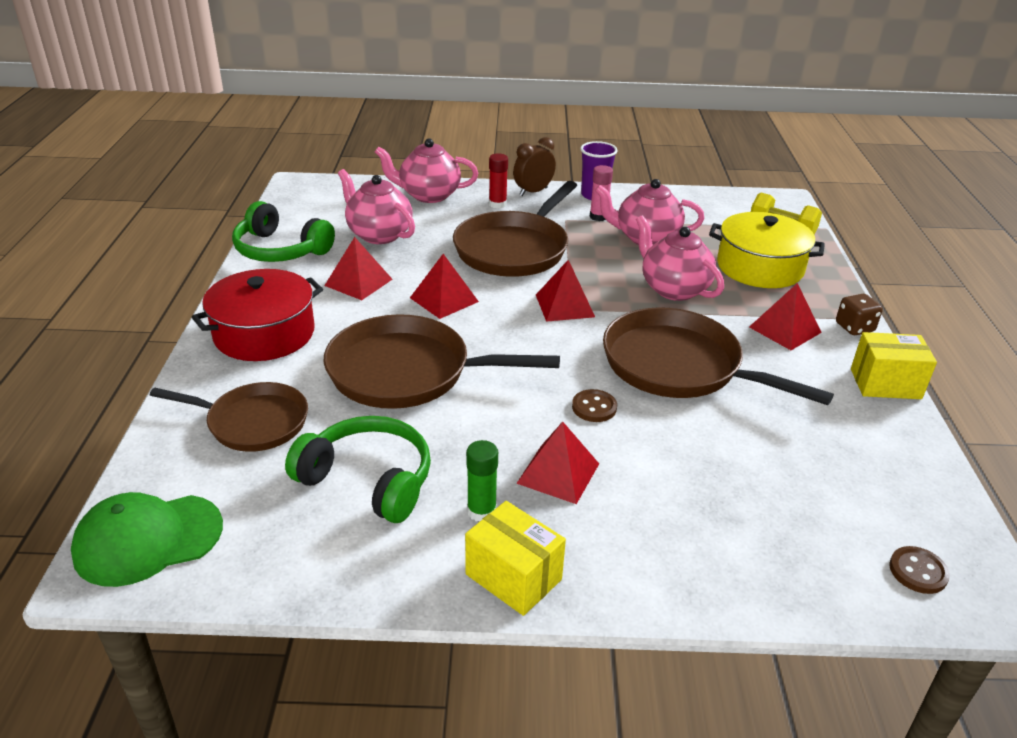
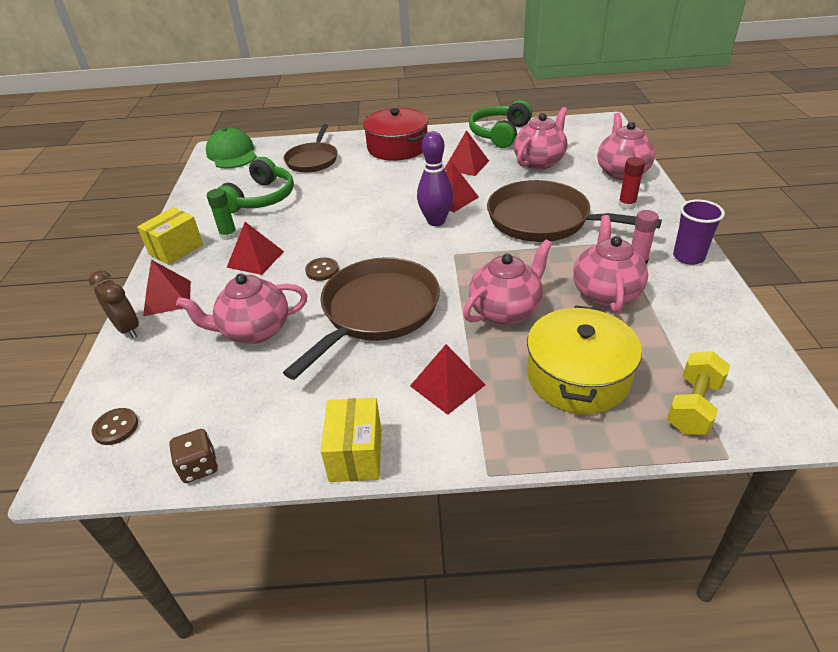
camera: 90 degrees right, 5 degrees up
brown pan [324,314,560,409] -> none
brown clock [513,137,556,196] -> brown clock moved to [89,270,139,338]
red pyramid [536,260,595,322] -> red pyramid moved to [143,260,191,316]
brown dice [836,294,883,335] -> brown dice moved to [169,429,218,483]
none -> pink teapot [176,274,307,344]
none -> purple bowling pin [417,131,453,226]

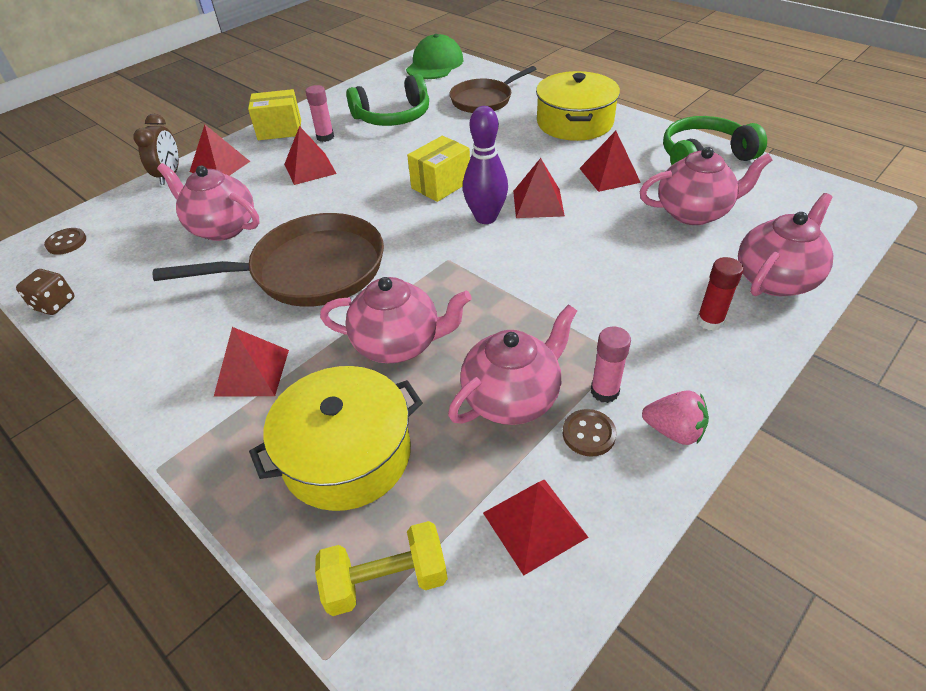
camera: 45 degrees right, 5 degrees up
green glue stick [207,189,237,240] -> pink glue stick [306,85,334,142]
brown button [305,258,339,281] -> brown button moved to [563,409,616,457]
yellow box [321,398,381,482] -> yellow box moved to [407,136,470,202]
red pot [363,108,429,161] -> yellow pot [536,71,620,141]
brown pan [487,180,662,242] -> none
purple cup [673,200,725,265] -> pink strawberry [642,390,709,445]
none -> red pyramid [483,480,588,575]

